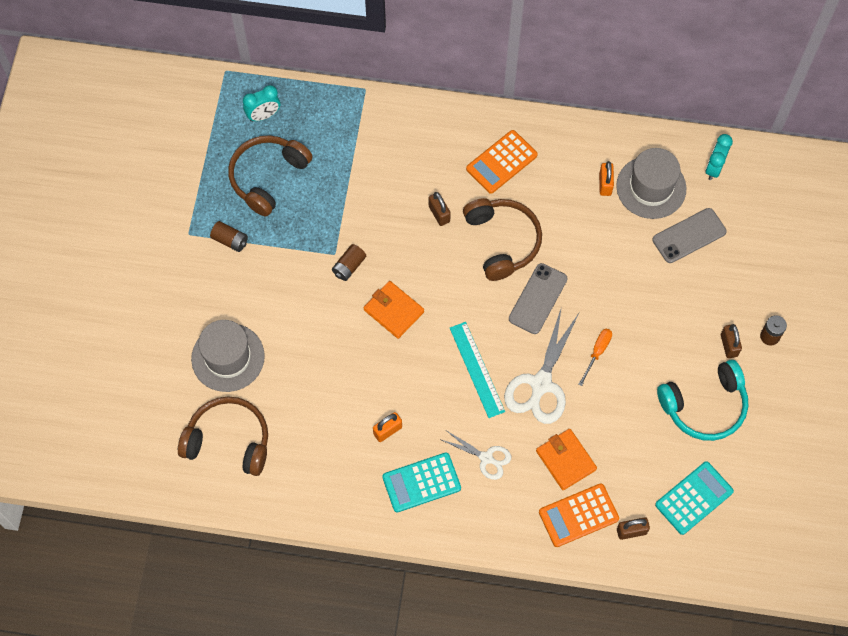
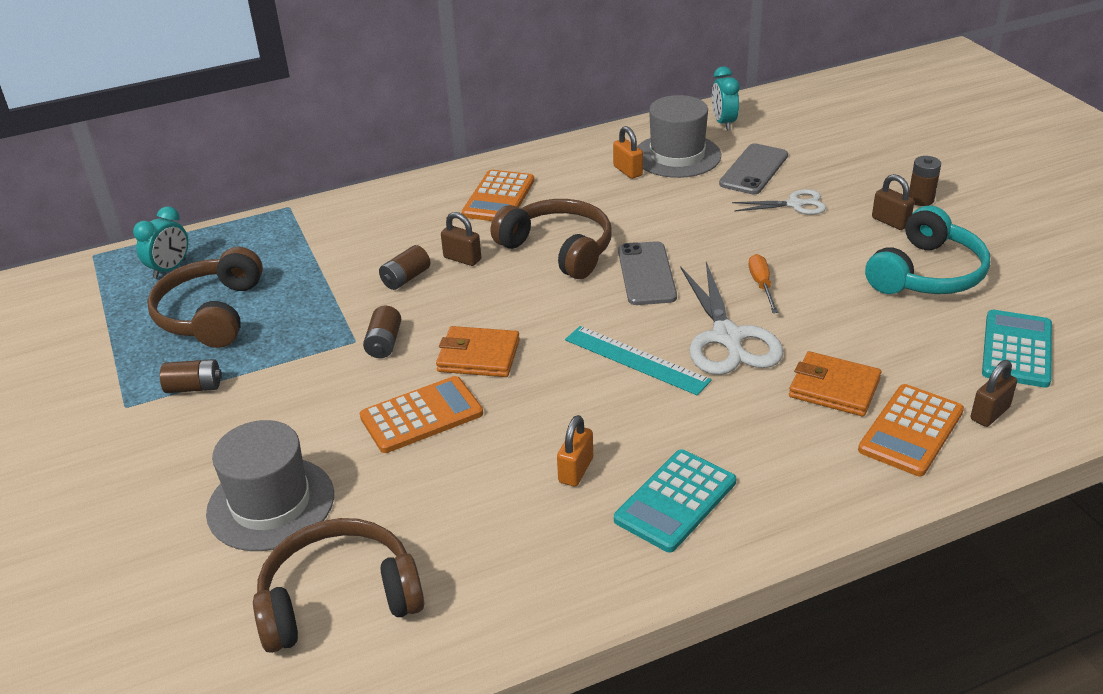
camera: 30 degrees left, 30 degrees down
white scissors [442,431,511,480] -> white scissors moved to [732,189,826,215]
none -> orange calculator [360,376,483,453]
none -> brown battery [379,245,430,290]

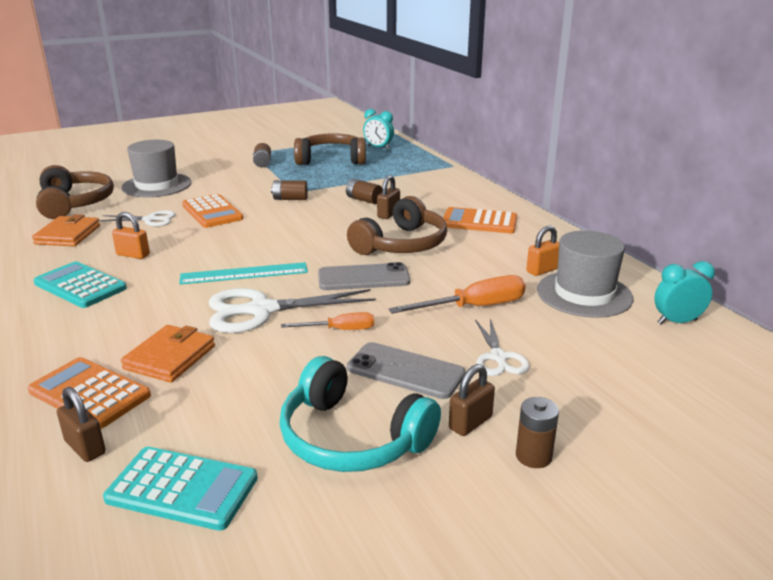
camera: 85 degrees right, 10 degrees down
orange wallet [436,326,520,377] -> orange wallet moved to [32,214,100,246]
turquoise ruler [565,326,712,395] -> turquoise ruler turned 45 degrees clockwise [179,262,308,284]
grey phone [719,143,788,195] -> grey phone moved to [347,342,465,399]
none -> white scissors [99,210,176,226]
none -> orange screwdriver [389,275,526,314]

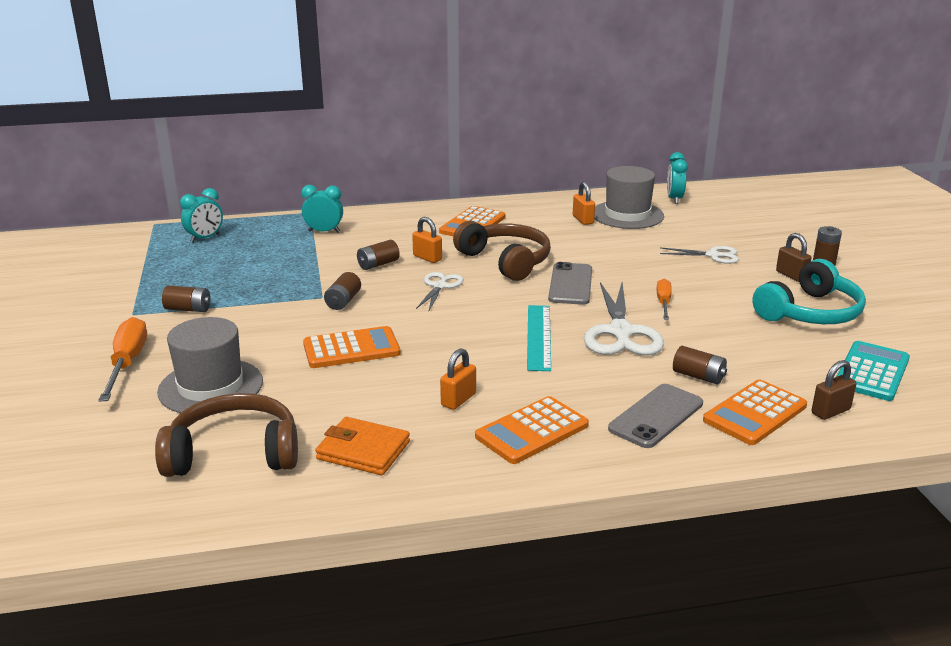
camera: 75 degrees left, 0 degrees up
turquoise calculator [34,261,127,308] -> orange calculator [475,396,589,464]
white scissors [99,210,176,226] -> white scissors moved to [416,272,464,310]
orange wallet [121,325,215,383] -> brown battery [673,346,727,384]
brown headphones [294,133,366,165] -> none
grey phone [347,342,465,399] -> grey phone moved to [608,384,703,448]
brown padlock [377,175,400,219] -> orange padlock [412,217,442,263]
orange screwdriver [389,275,526,314] -> orange screwdriver moved to [98,317,147,402]
none -> turquoise clock [301,185,343,233]

